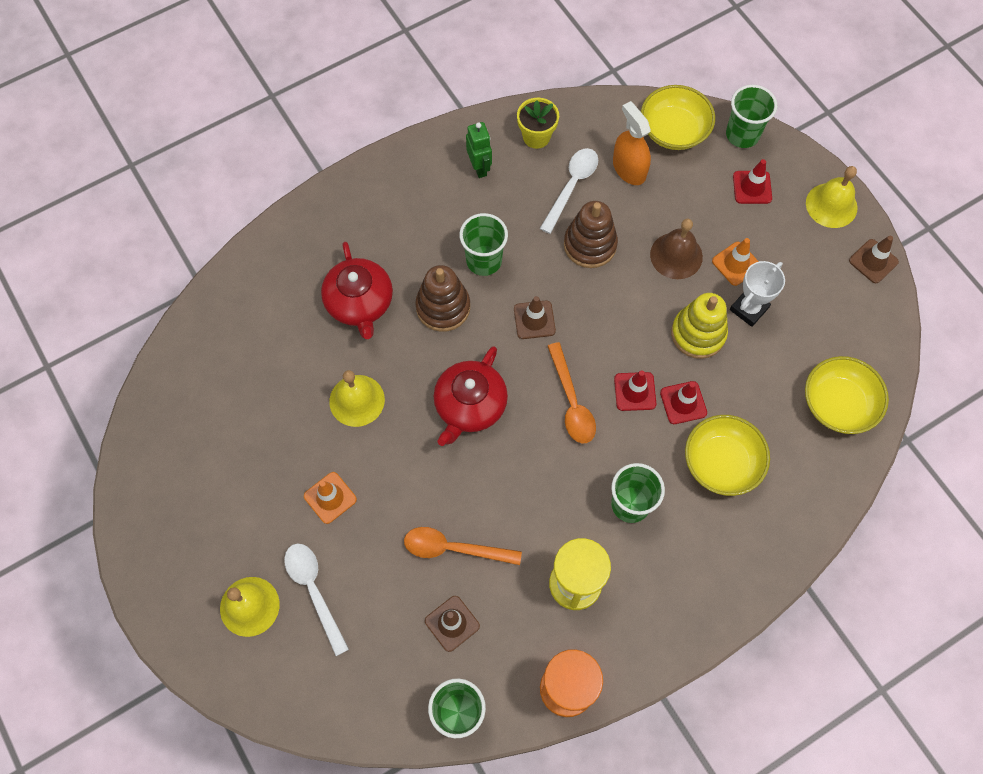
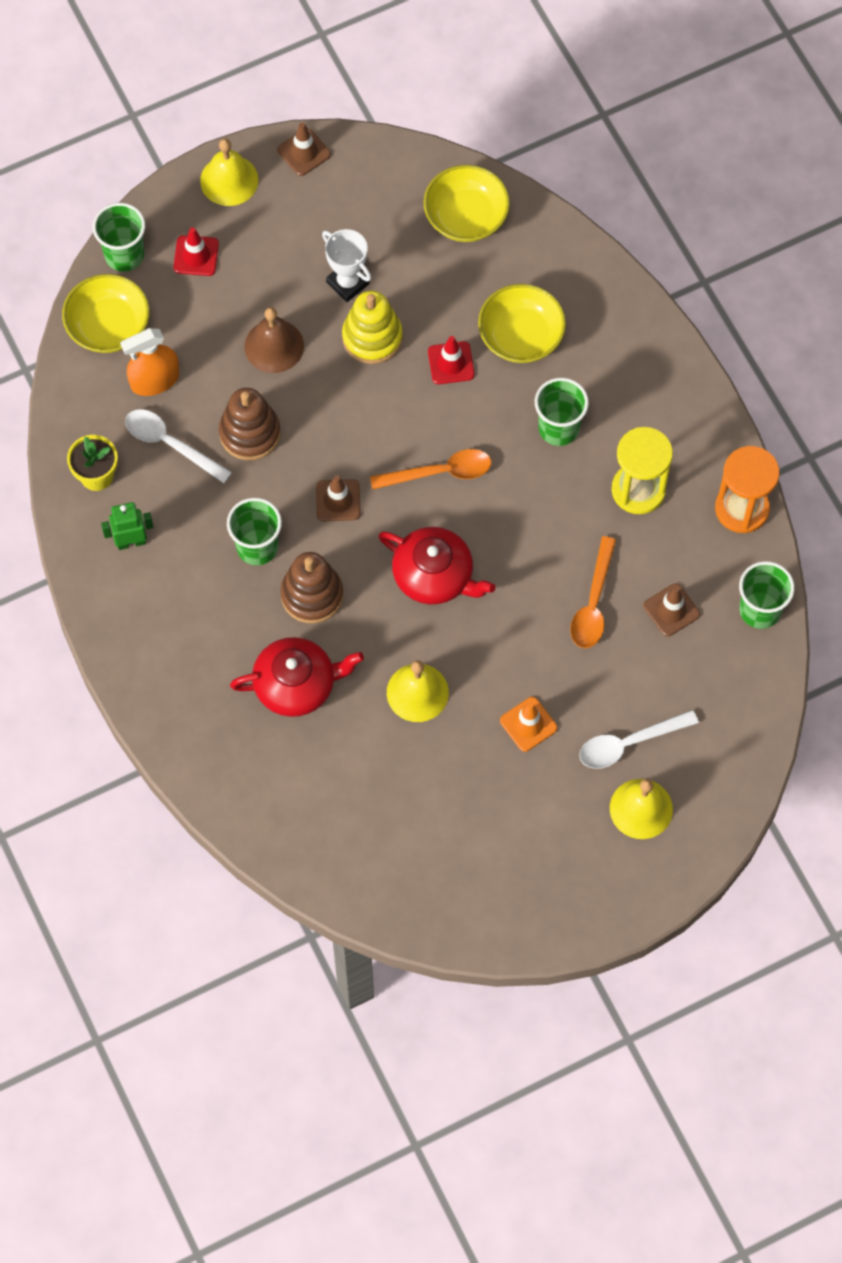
camera: 85 degrees left, 0 degrees up
red traffic cone [614,370,656,411] -> none
orange traffic cone [712,238,759,286] -> none

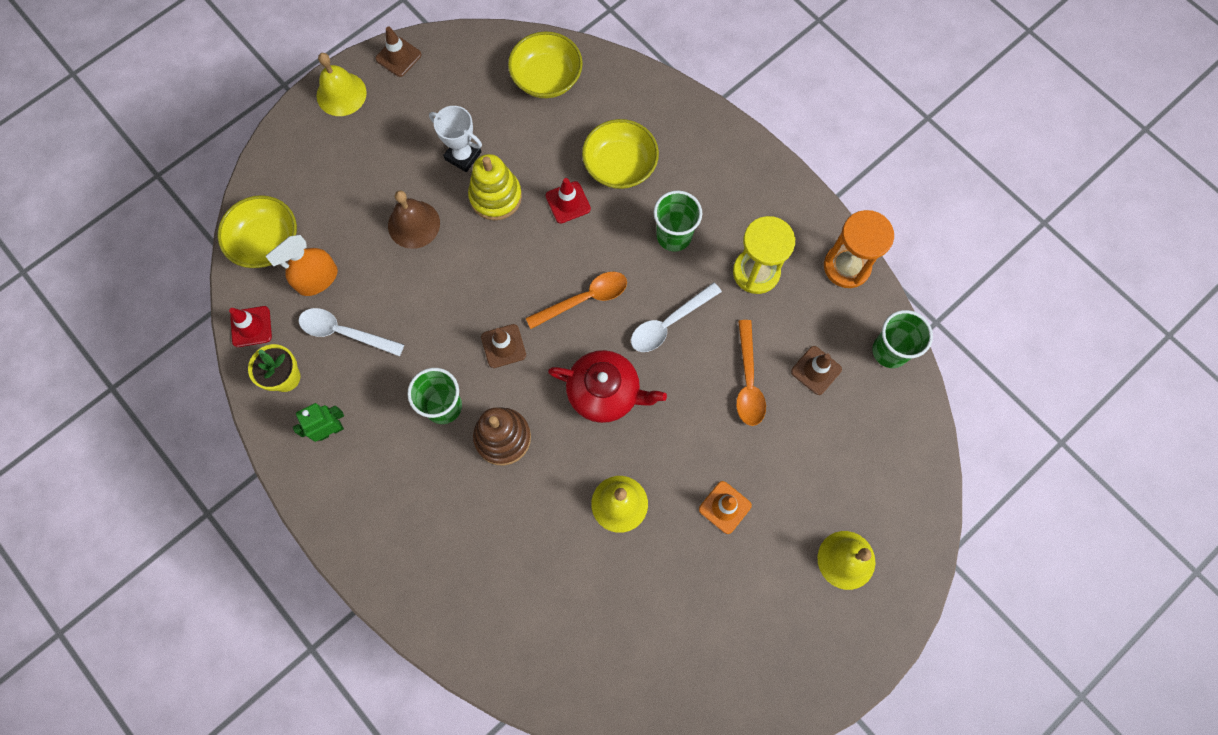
camera: 15 degrees left, 5 degrees up
green cup [93,203,145,272] -> none
red traffic cone [174,227,219,276] -> red traffic cone moved to [229,306,272,347]
brown stacking toy [219,388,280,460] -> none
red teapot [230,637,364,717] -> none
white spoon [579,710,699,769] -> white spoon moved to [631,282,722,352]

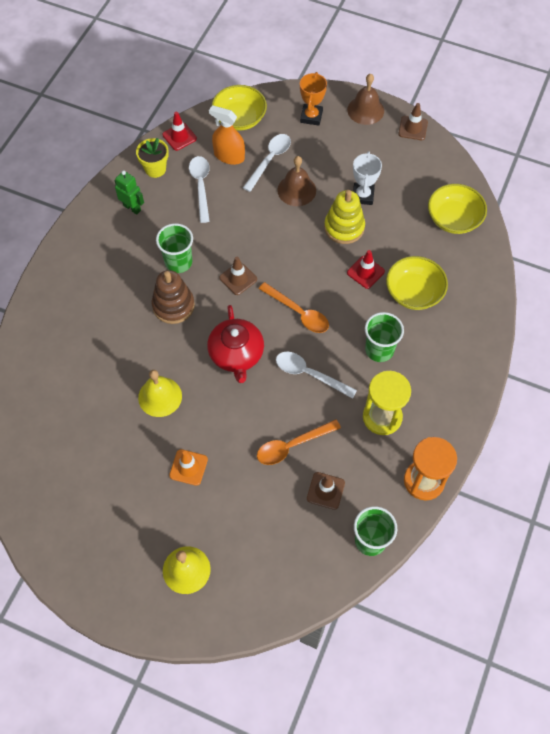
camera: 65 degrees right, 10 degrees down
yellow bell [317,53,367,116] -> brown bell [347,74,384,125]
none -> white spoon [243,134,291,192]
none -> orange trophy [300,72,327,126]

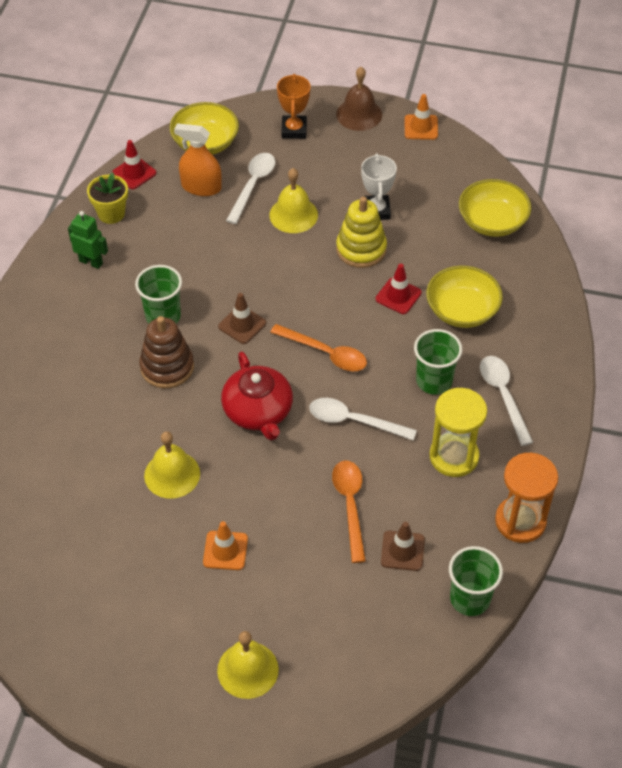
camera: 10 degrees left, 10 degrees down
white spoon [189,156,210,223] -> white spoon moved to [480,356,533,446]
orange spoon [257,419,341,465] -> orange spoon turned 120 degrees clockwise [332,460,366,563]
brown bell [277,156,316,206] -> yellow bell [269,168,318,233]
brown traffic cone [398,103,428,140] -> orange traffic cone [405,94,438,140]

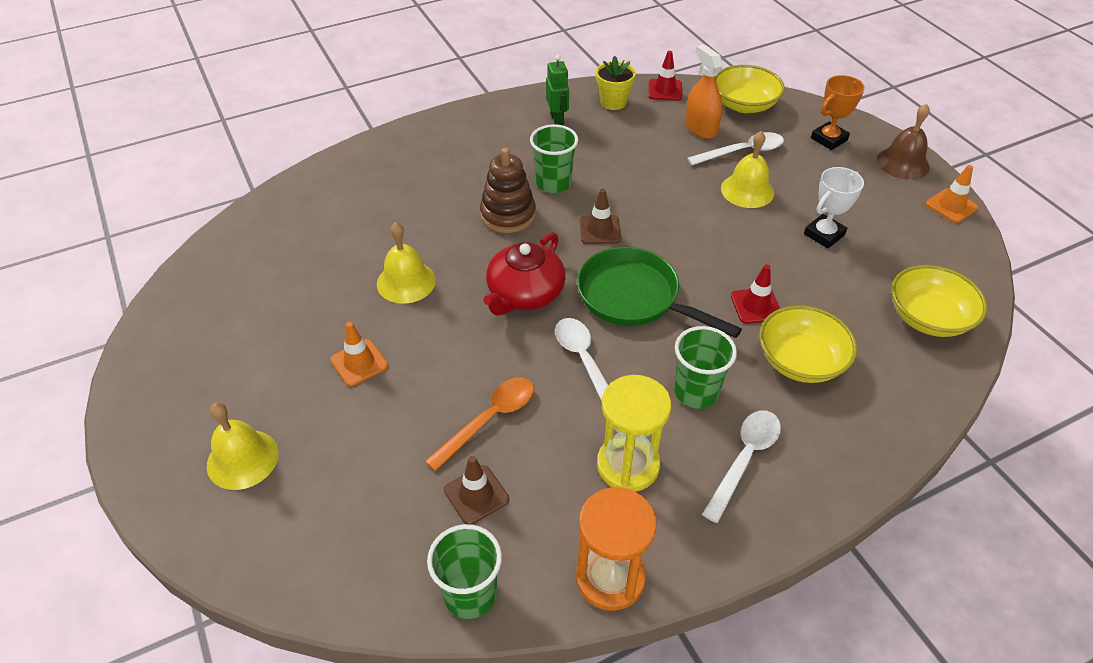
camera: 50 degrees right, 5 degrees down
orange spoon [270,324,367,371] -> green pan [577,247,742,338]
yellow stacking toy [336,196,387,268] -> none

